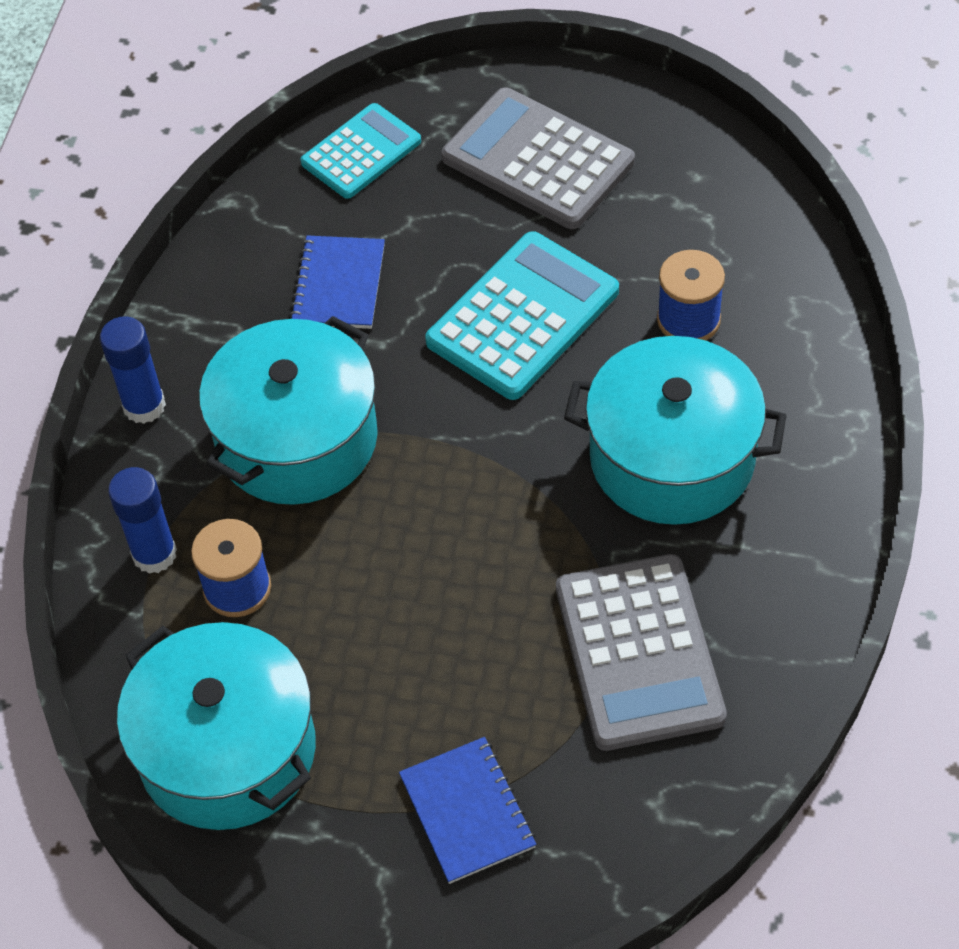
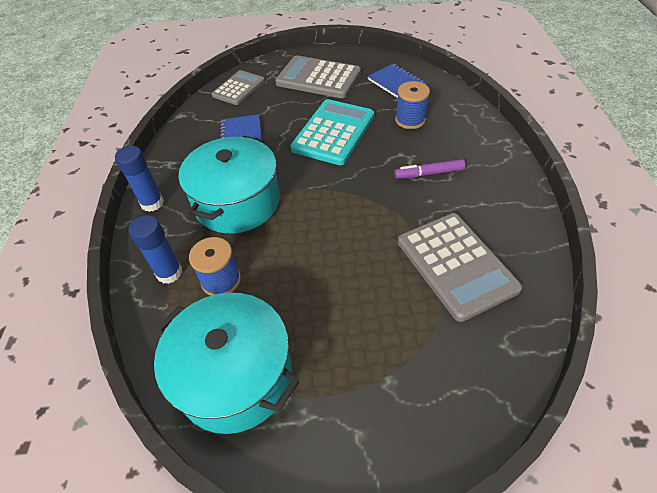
camera: 15 degrees left, 5 degrees down
turquoise calculator [301,103,421,199] -> grey calculator [212,70,265,105]
blue notebook [399,737,537,884] -> blue notebook moved to [367,64,426,98]
turquoise pot [564,336,787,525] -> purple marker [394,159,465,179]

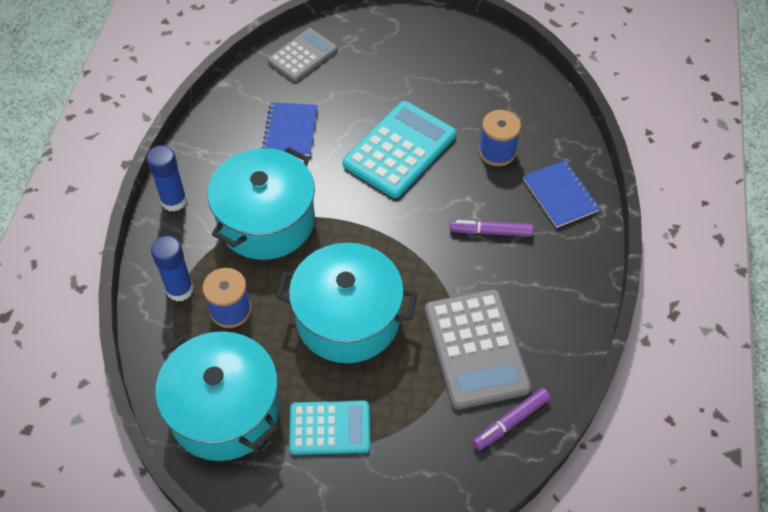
camera: 10 degrees right, 5 degrees up
grey calculator [275,55,361,98] -> none
blue notebook [367,64,426,98] -> blue notebook moved to [523,160,600,228]
none -> turquoise pot [276,243,417,363]
none -> turquoise calculator [289,400,370,455]
none -> purple marker [472,388,550,450]

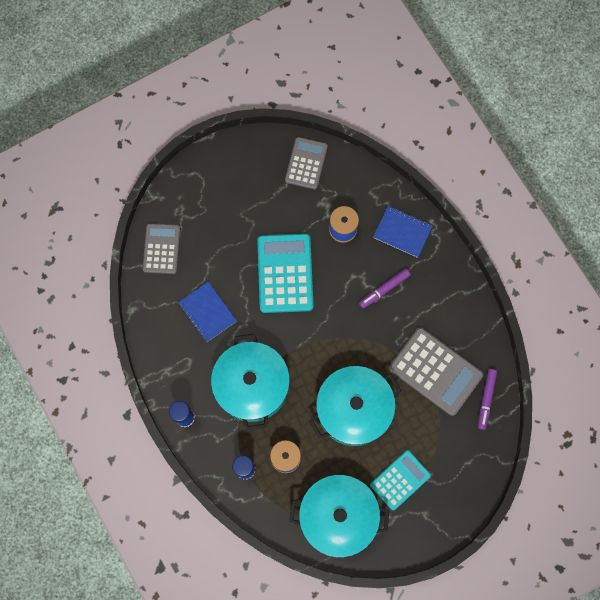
camera: 40 degrees left, 20 degrees up
none -> grey calculator [285,137,328,189]

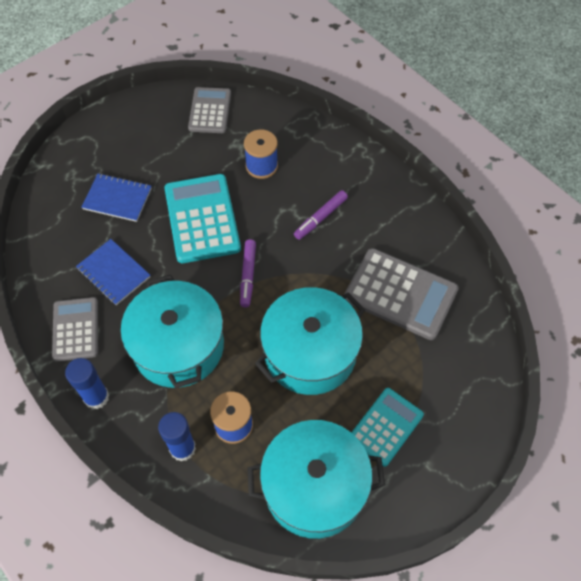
camera: 10 degrees left, 15 degrees down
grey calculator [143,223,180,274] -> grey calculator moved to [52,297,98,361]
blue notebook [373,206,433,258] -> blue notebook moved to [82,173,152,222]
purple marker [478,369,497,430] -> purple marker moved to [240,239,256,307]

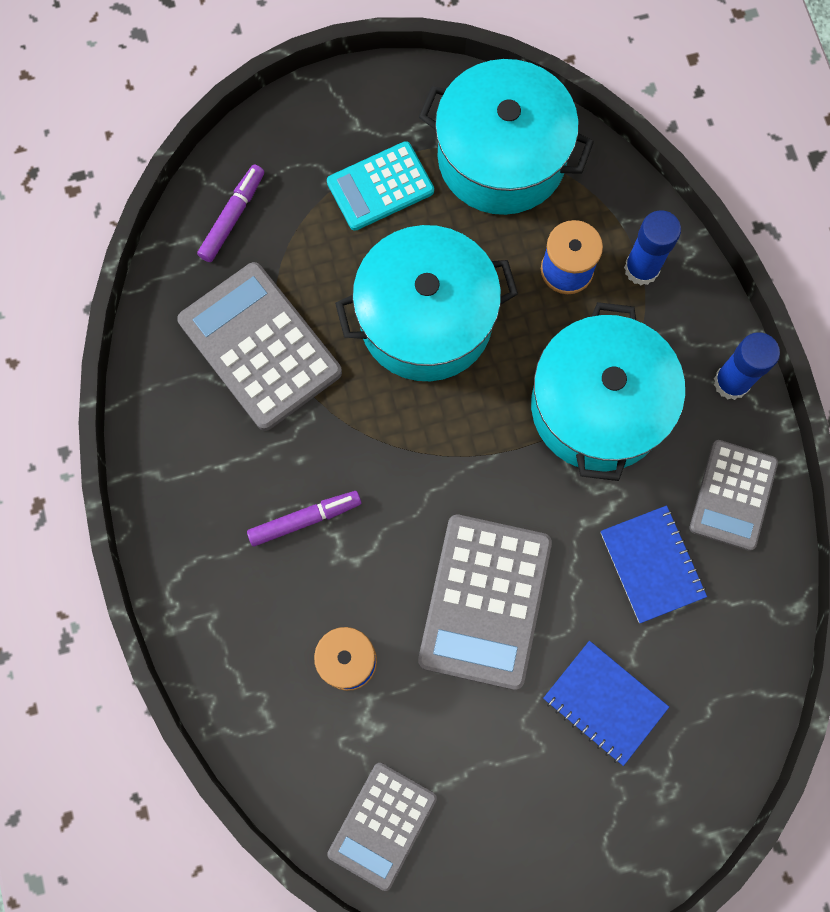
camera: 155 degrees left, 15 degrees up
turquoise calculator [164,174,241,263] -> grey calculator [418,515,552,690]
purple marker [240,239,256,307] -> purple marker moved to [197,164,264,262]

